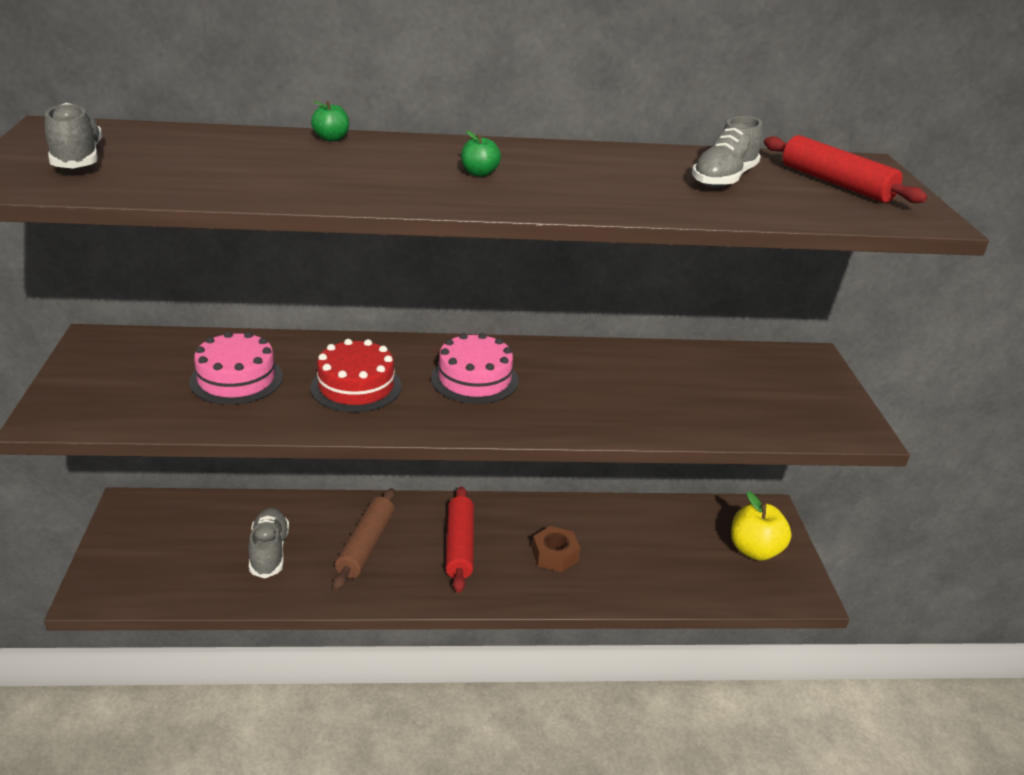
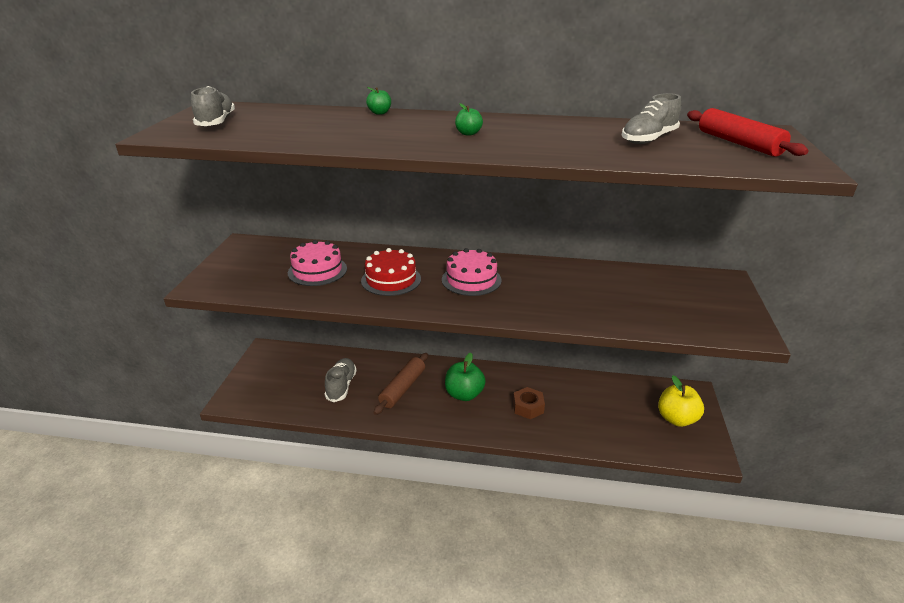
camera: 15 degrees right, 0 degrees up
red rolling pin [446,486,474,593] -> green apple [445,353,486,401]

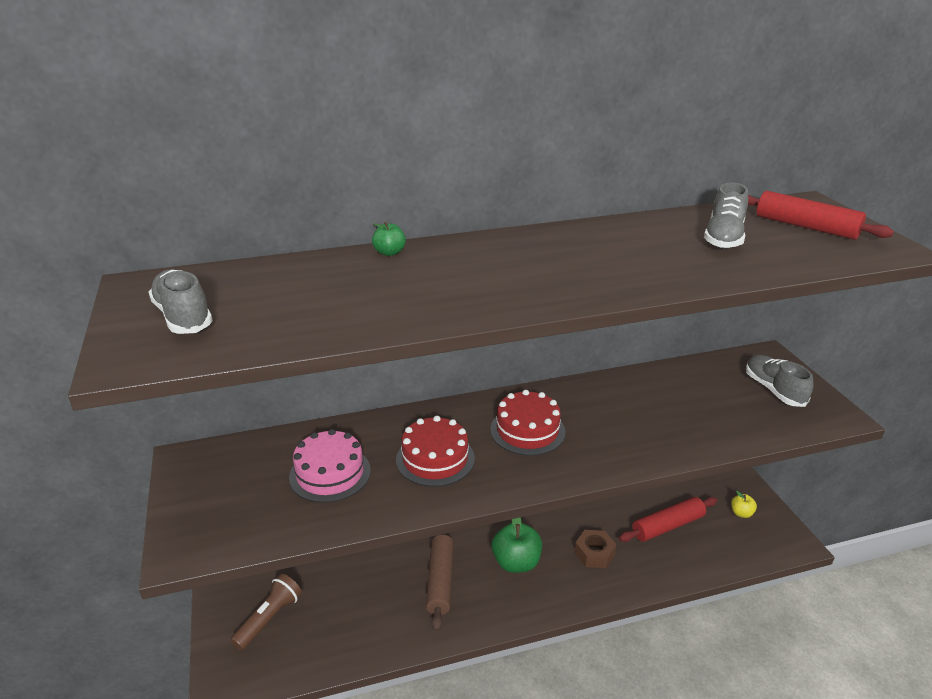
camera: 25 degrees left, 0 degrees up
grey shoe [325,358,357,402] -> grey shoe moved to [746,355,813,407]
pink cake [442,248,502,296] -> red cake [490,390,565,456]
green apple [455,103,483,136] -> none
yellow apple [658,375,704,427] -> yellow apple [731,491,757,518], size x0.52
none -> brown flashlight [230,574,302,650]
none -> red rolling pin [619,497,717,542]

